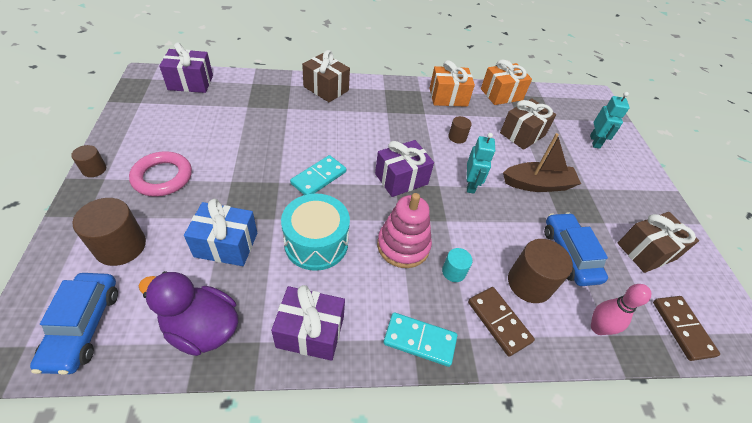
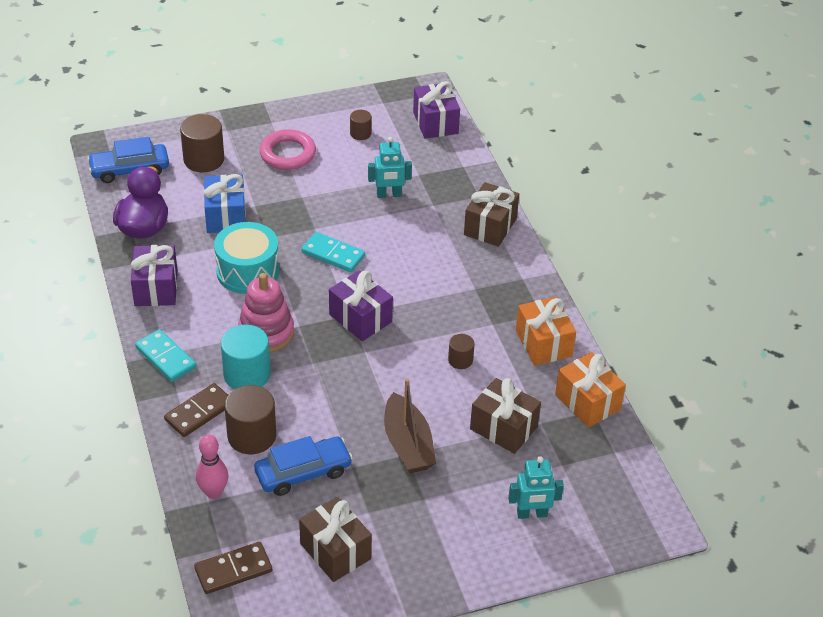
camera: 80 degrees right, 5 degrees down
brown cylinder [71,145,106,177] -> brown cylinder moved to [350,110,372,140]
turquoise domino [383,312,457,367] -> turquoise domino turned 45 degrees counterclockwise [135,329,196,382]
turquoise cylinder [442,248,472,282] -> turquoise cylinder [221,325,271,389], size x1.85
turquoise robot [467,133,495,194] -> turquoise robot moved to [368,137,412,198]

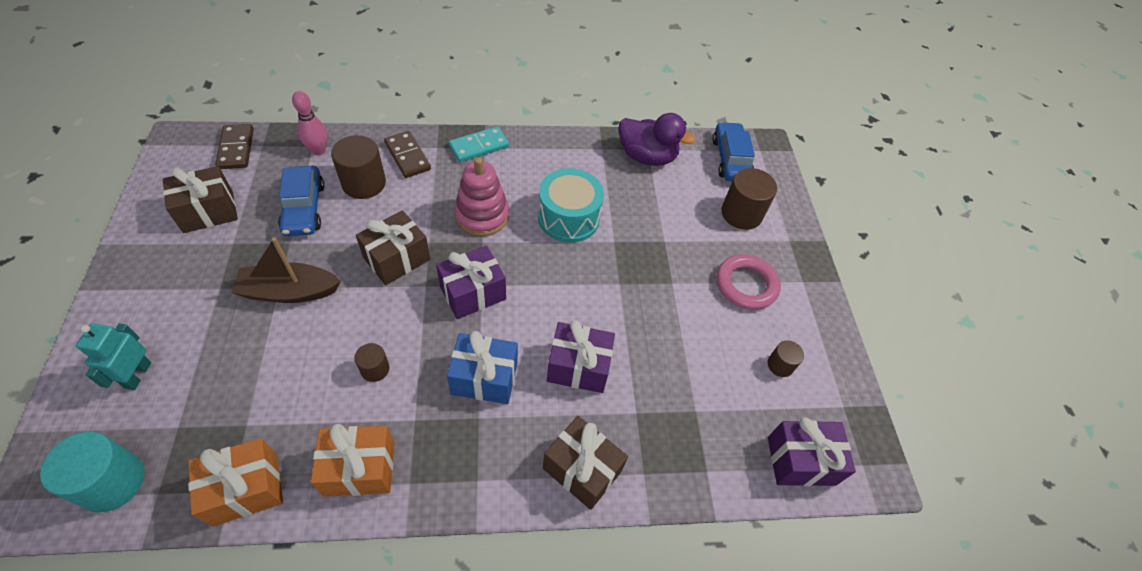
camera: 100 degrees right, 10 degrees up
purple gift [131,245,178,306] -> purple gift moved to [547,320,615,393]
blue gift [204,174,246,233] -> blue gift moved to [447,331,518,404]
turquoise cylinder [221,325,271,389] -> turquoise cylinder moved to [40,432,144,513]
turquoise domino [302,232,365,272] -> none
turquoise robot [368,137,412,198] -> none
brown gift [470,378,541,454] -> brown gift moved to [356,210,430,285]

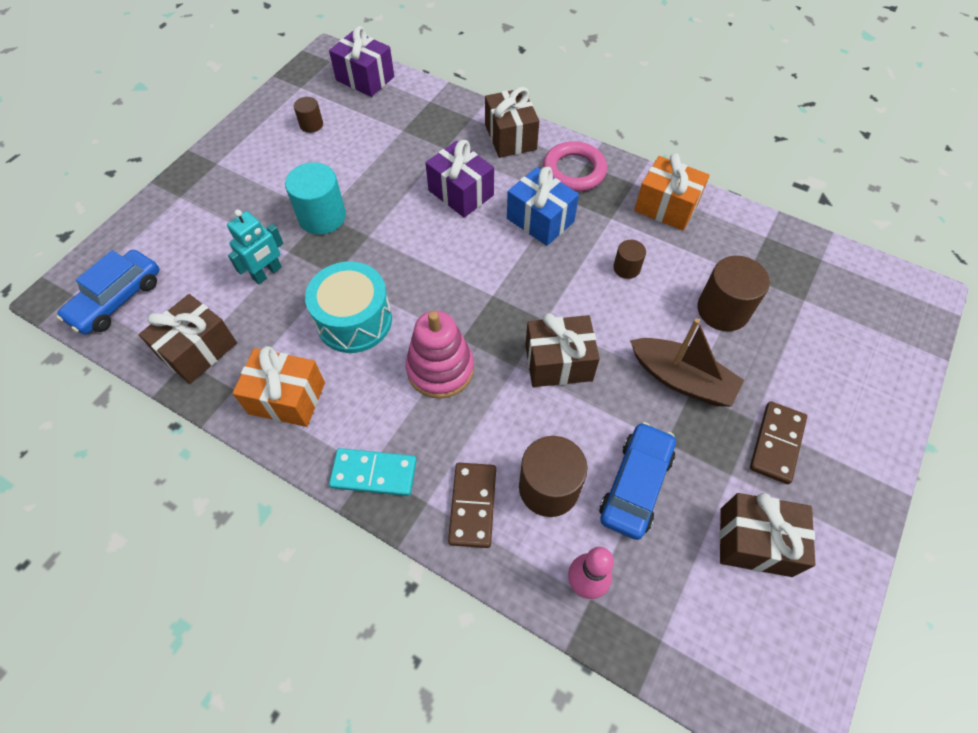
camera: 140 degrees left, 5 degrees up
turquoise cylinder [40,432,144,513] -> turquoise cylinder moved to [285,163,346,235]
turquoise robot [76,323,151,390] -> turquoise robot moved to [227,210,284,284]
orange gift [188,438,283,527] -> orange gift moved to [232,346,325,427]
brown domino [215,124,254,169] -> brown domino moved to [750,401,807,484]
purple gift [436,246,506,319] -> none
purple duck [618,113,696,166] -> brown gift [139,294,237,384]
pink ring [716,254,781,310] -> pink ring moved to [543,141,607,192]
brown cylinder [721,168,777,230] -> brown cylinder moved to [697,256,770,331]

